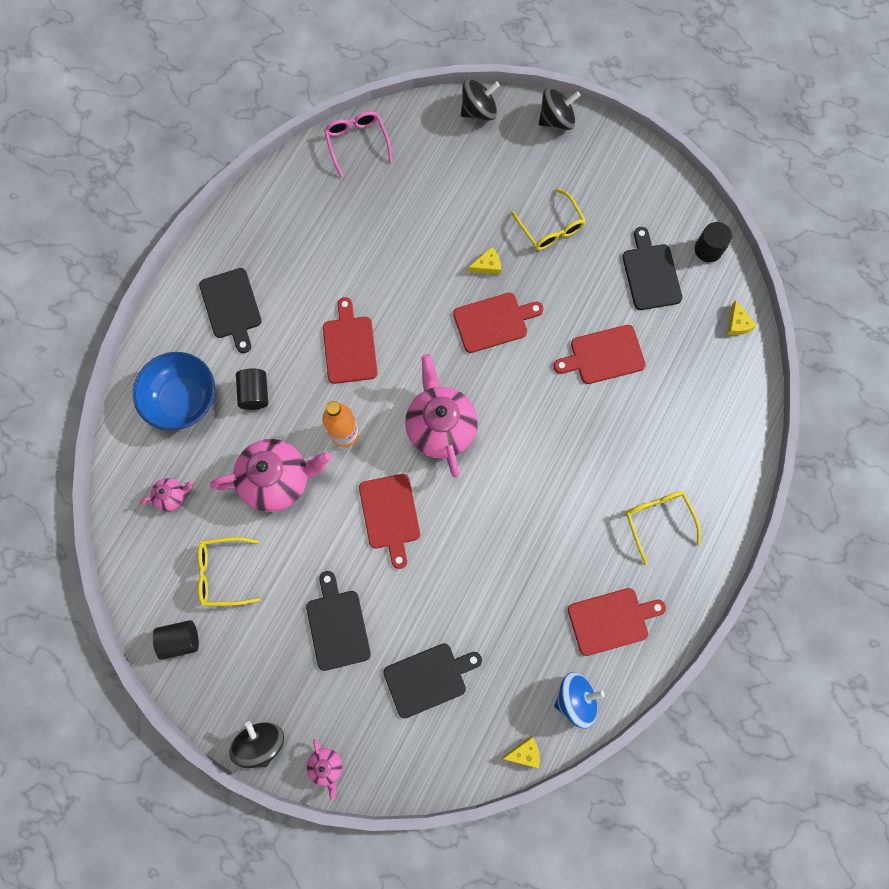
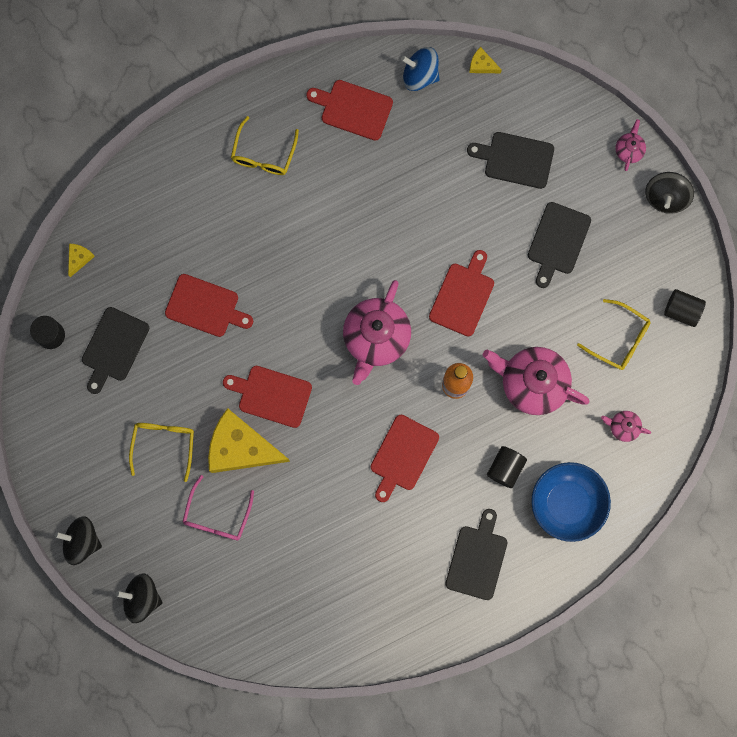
camera: 145 degrees left, 5 degrees up
pink glasses [324,111,392,177] -> pink glasses moved to [182,475,254,540]
yellow cheese [468,247,501,275] -> yellow cheese [208,408,290,473], size x2.41

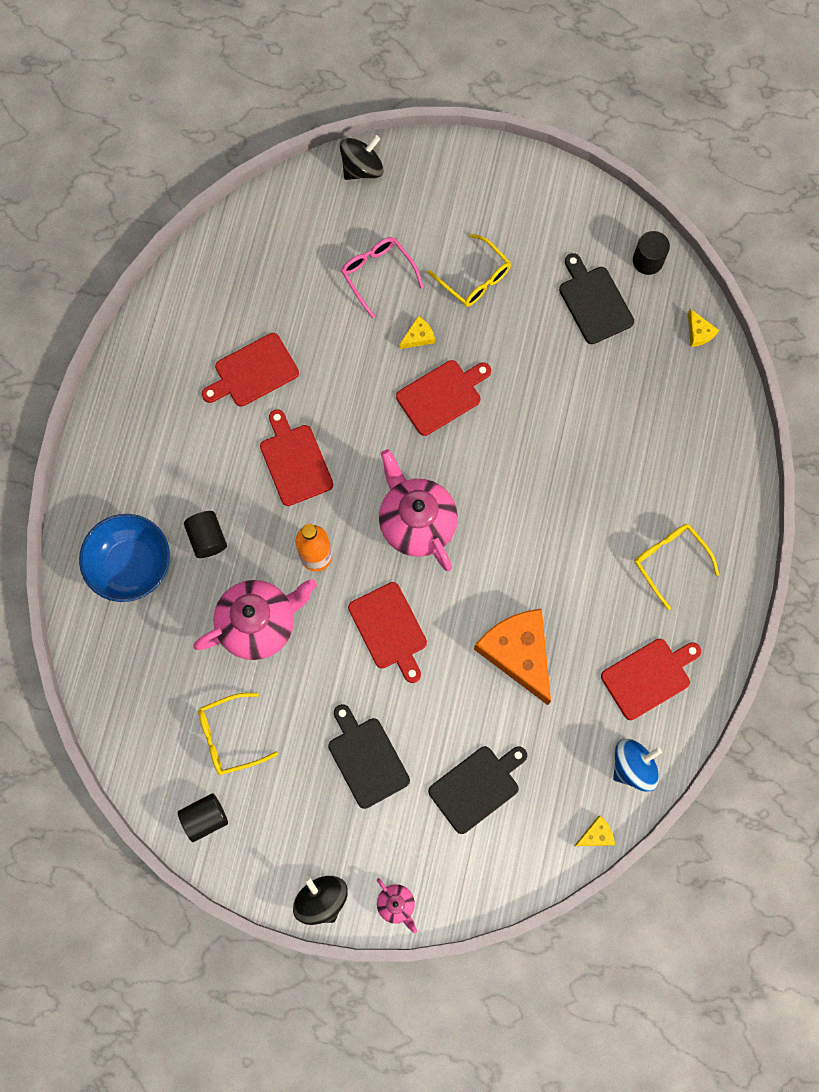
camera: 130 degrees right, 5 degrees down
black spinning top [55,516,102,565] -> none
red cutting board [165,274,253,337] -> red cutting board moved to [202,333,299,407]
yellow cheese [208,408,290,473] -> yellow cheese [399,316,435,349], size x0.41
black cutting board [445,509,507,600] -> none
pink teapot [601,411,651,442] -> none
none -> orange cheese [474,609,551,705]

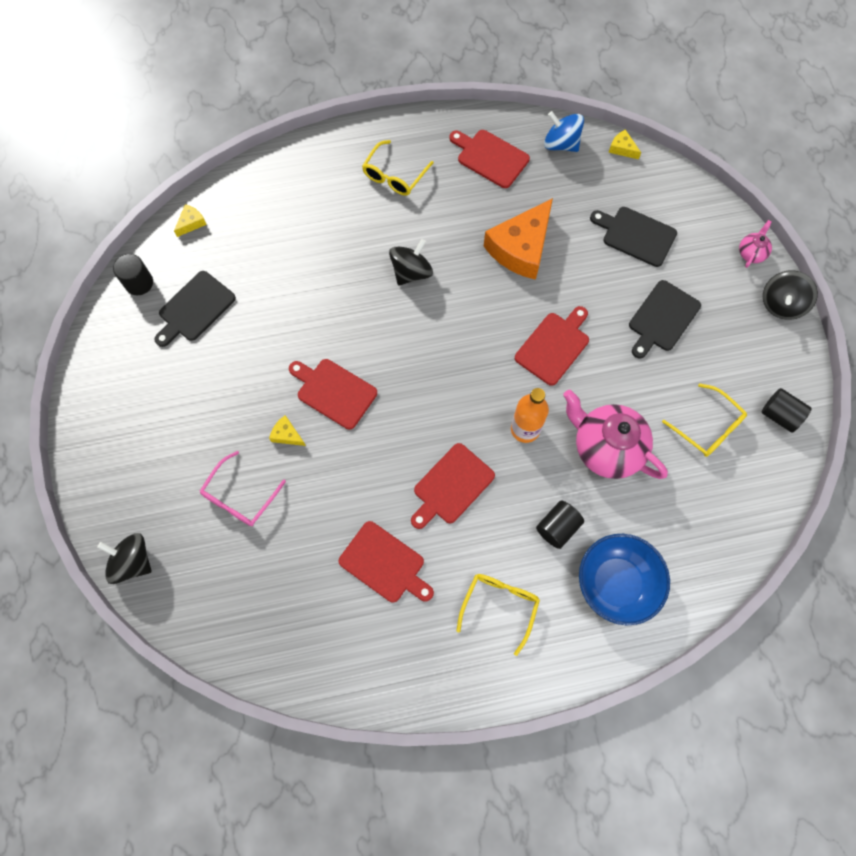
camera: 115 degrees left, 5 degrees down
pink teapot [379,449,458,571] -> none
yellow glasses [428,234,511,307] -> yellow glasses moved to [456,574,540,656]
none -> black spinning top [389,239,433,285]

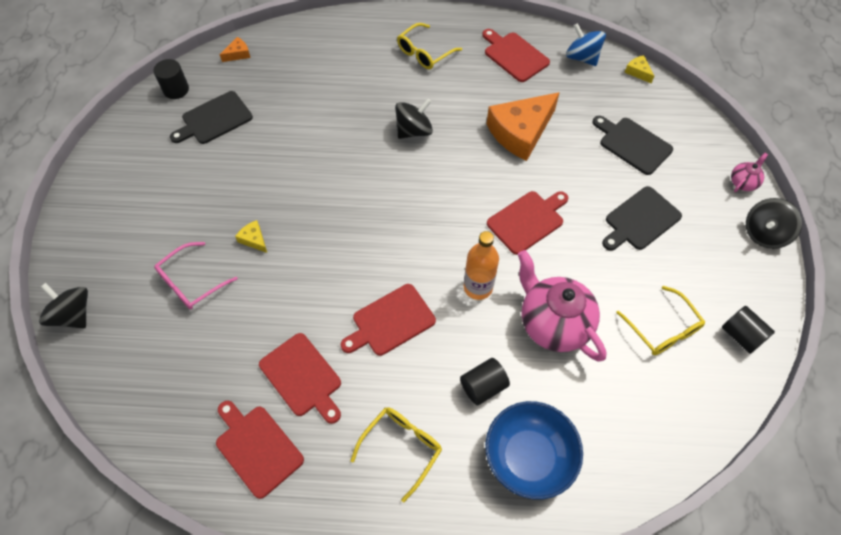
camera: 15 degrees right, 10 degrees down
yellow cheese [174,204,207,237] -> orange cheese [220,37,251,62]
red cutting board [289,359,377,430] -> red cutting board moved to [216,401,304,499]

